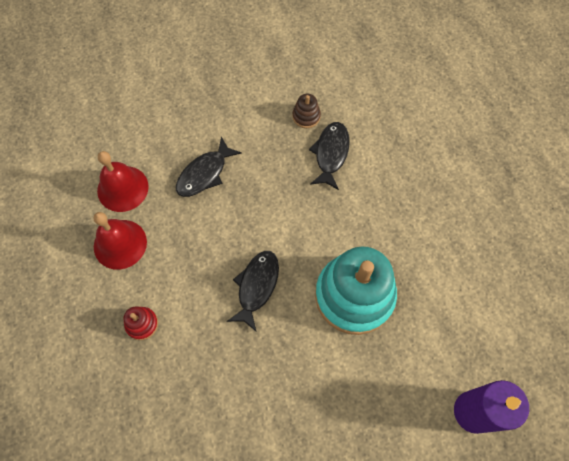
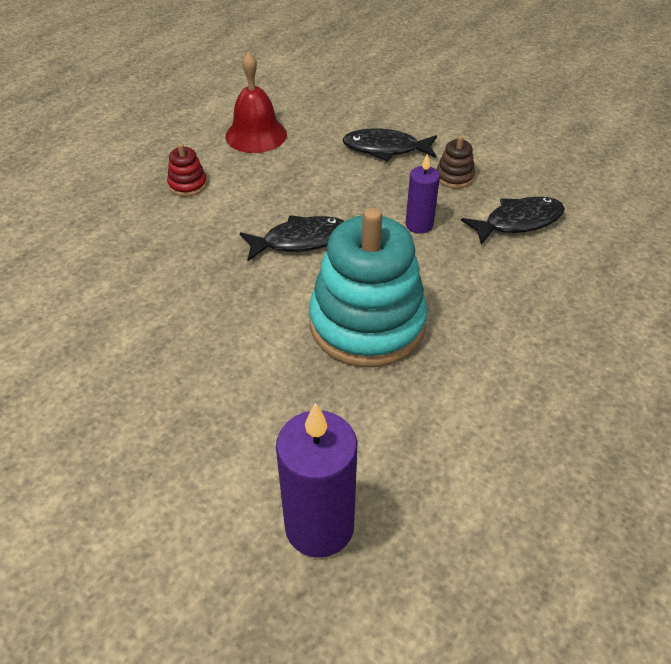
camera: 55 degrees right, 20 degrees down
red bell [97,151,149,212] -> none
brown stacking toy [292,94,321,128] -> brown stacking toy moved to [436,136,475,188]
none -> purple candle [406,154,440,234]

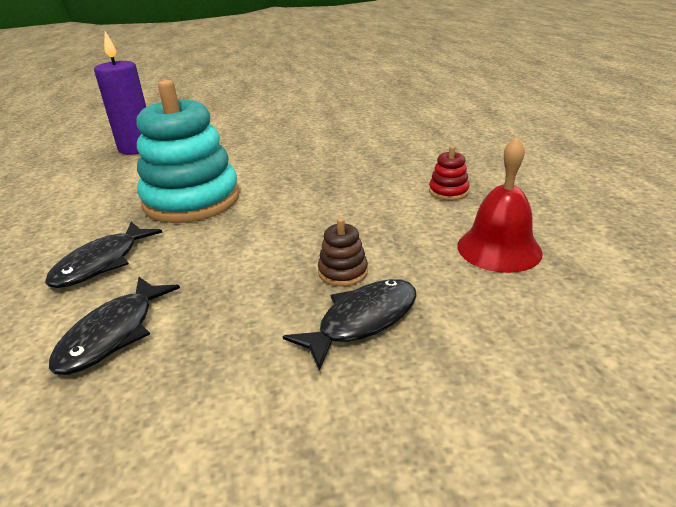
camera: 135 degrees right, 15 degrees down
black fish [240,215,344,261] -> black fish moved to [45,222,163,288]
purple candle [406,154,440,234] -> none
brown stacking toy [436,136,475,188] -> brown stacking toy moved to [318,218,368,287]

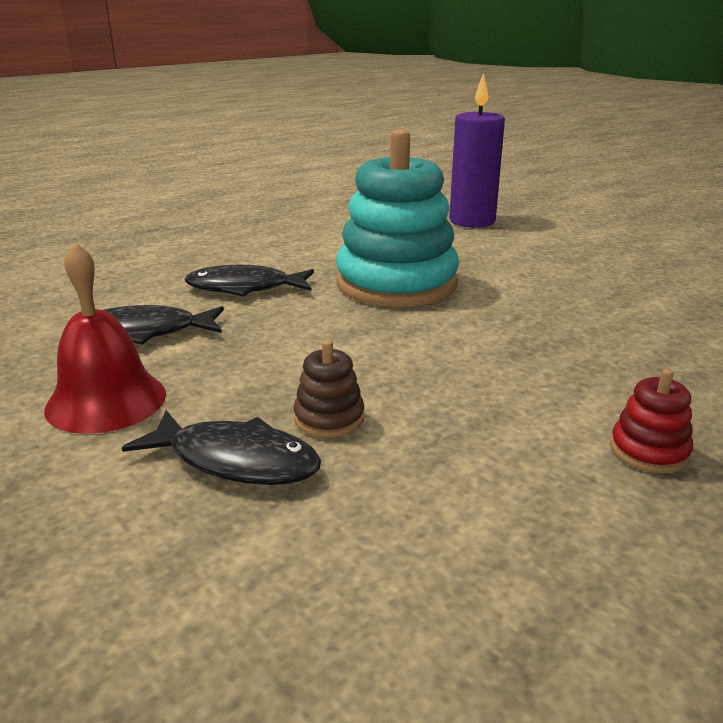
camera: 60 degrees right, 5 degrees down
red bell [457,137,543,273] -> red bell moved to [44,242,166,434]

